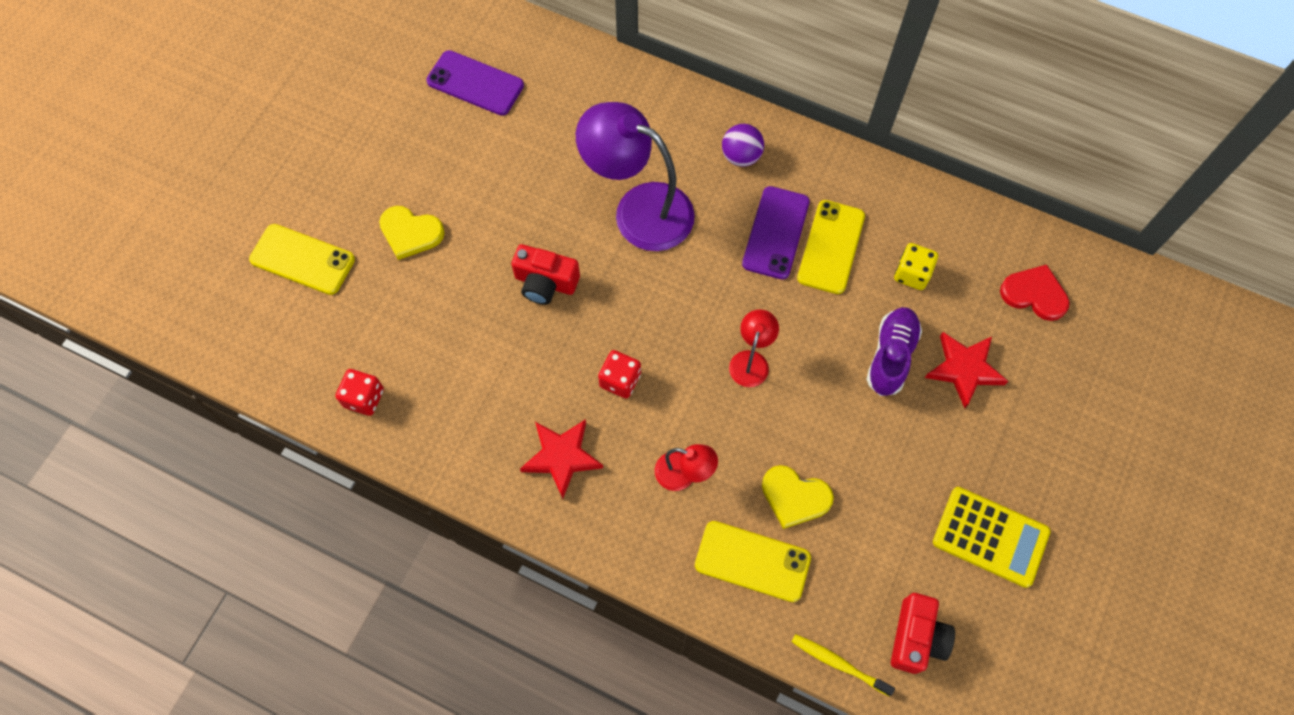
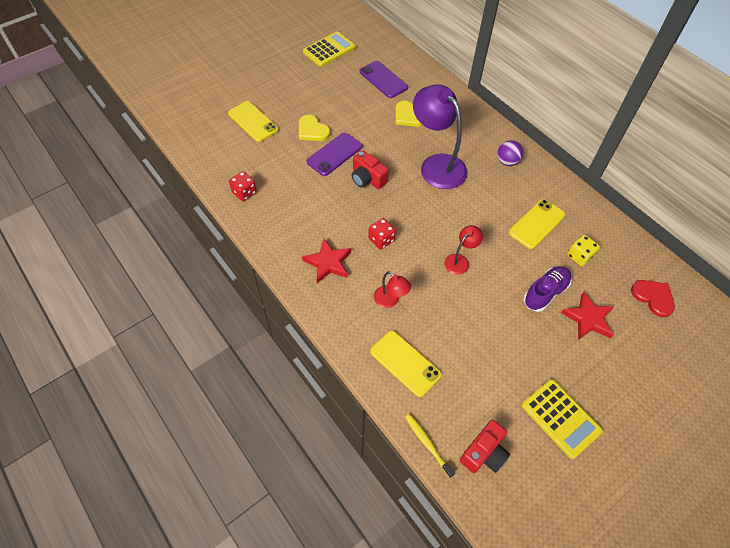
camera: 25 degrees right, 10 degrees down
purple phone [742,186,810,279] -> purple phone moved to [307,133,362,176]
yellow heart [762,465,834,529] -> yellow heart moved to [395,101,422,127]
none -> yellow calculator [303,31,356,67]

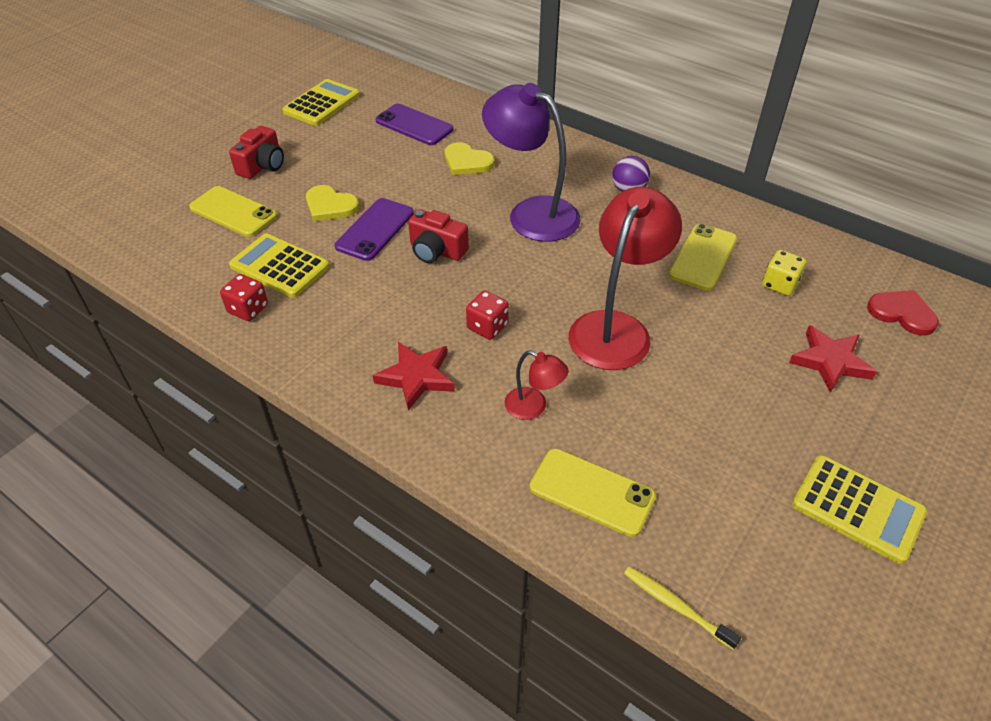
camera: 15 degrees left, 10 degrees down
red lamp [445,225,483,275] -> red lamp [569,187,682,370], size x2.10
red camera [460,420,510,473] -> red camera moved to [229,126,284,179]
purple shoe [524,266,572,312] -> none
none -> yellow calculator [229,233,330,298]

